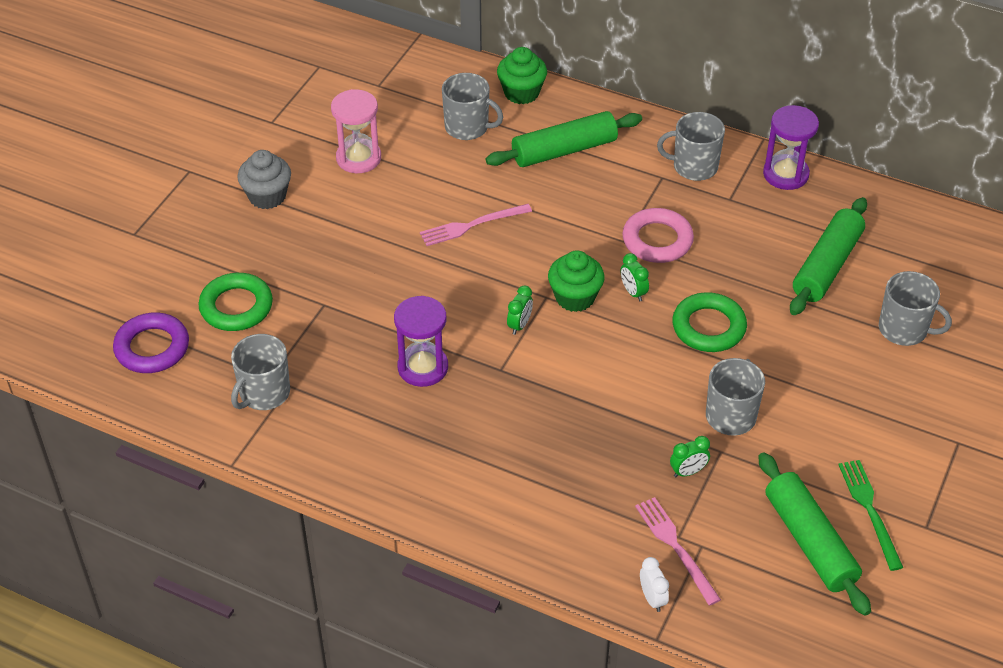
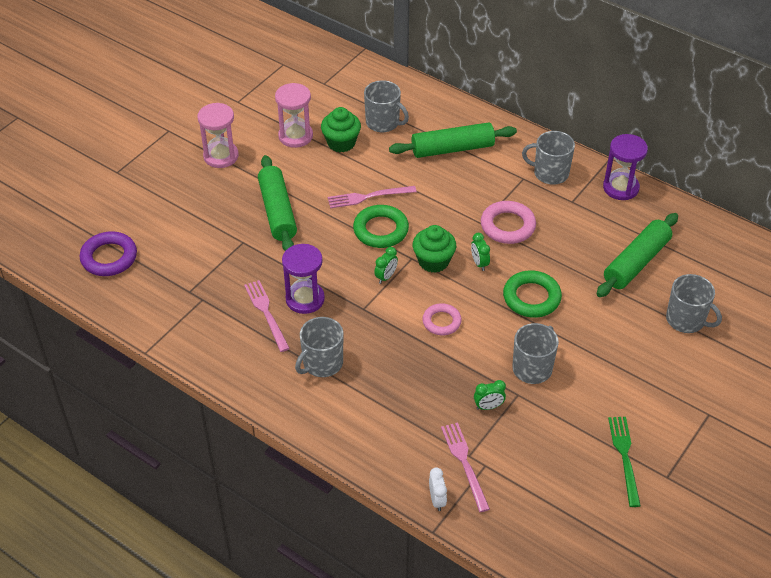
camera: 10 degrees right, 0 degrees up
green ring [199,273,273,331] -> green ring moved to [353,205,409,248]
grey mug [231,334,290,410] -> grey mug moved to [295,317,343,377]
grey cupcake [237,150,291,209] -> pink hourglass [198,103,239,168]
green cupcake [497,47,547,104] -> green cupcake moved to [321,107,361,152]
green rolling pin [758,452,871,616] -> green rolling pin moved to [258,155,297,251]
none -> pink fork [244,280,290,352]
none -> pink ring [422,303,462,335]

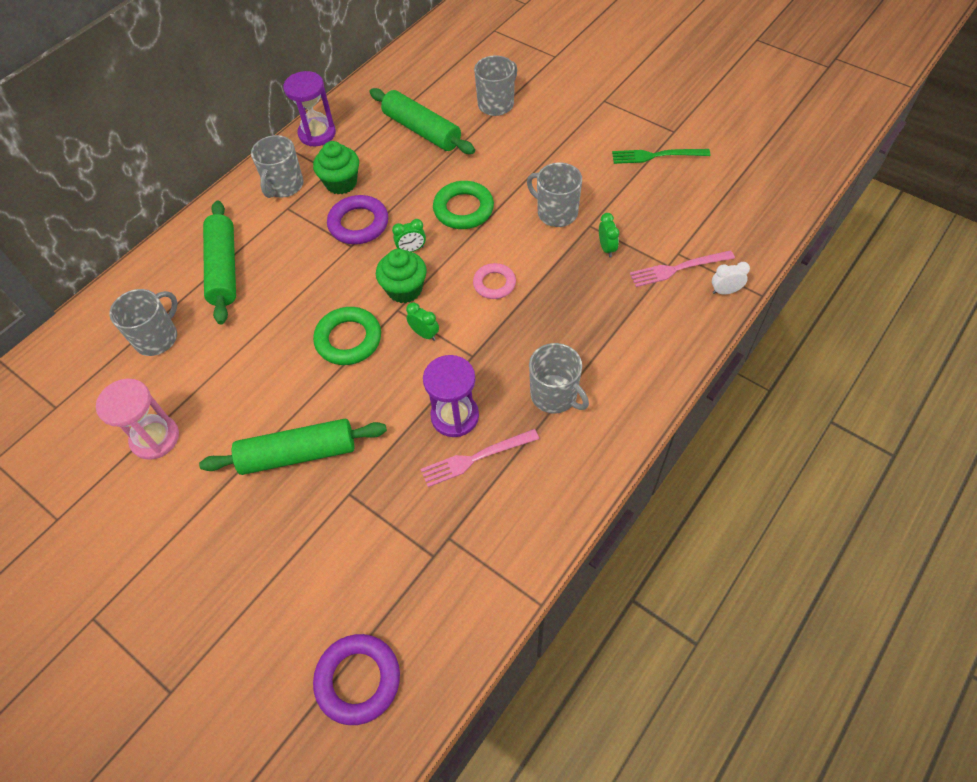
camera: 85 degrees left, 10 degrees up
pink hourglass [198,103,239,168] -> none
green cupcake [321,107,361,152] -> green cupcake moved to [313,141,359,194]
pink fork [328,186,417,208] -> none
pink ring [481,201,536,244] -> purple ring [327,195,388,244]

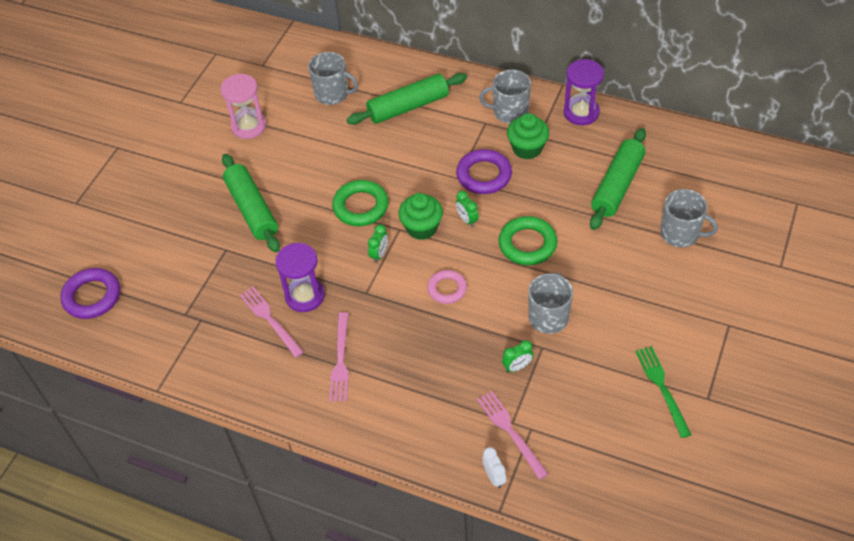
camera: 75 degrees right, 5 degrees down
grey mug [529,343,589,413] -> pink fork [329,312,349,401]

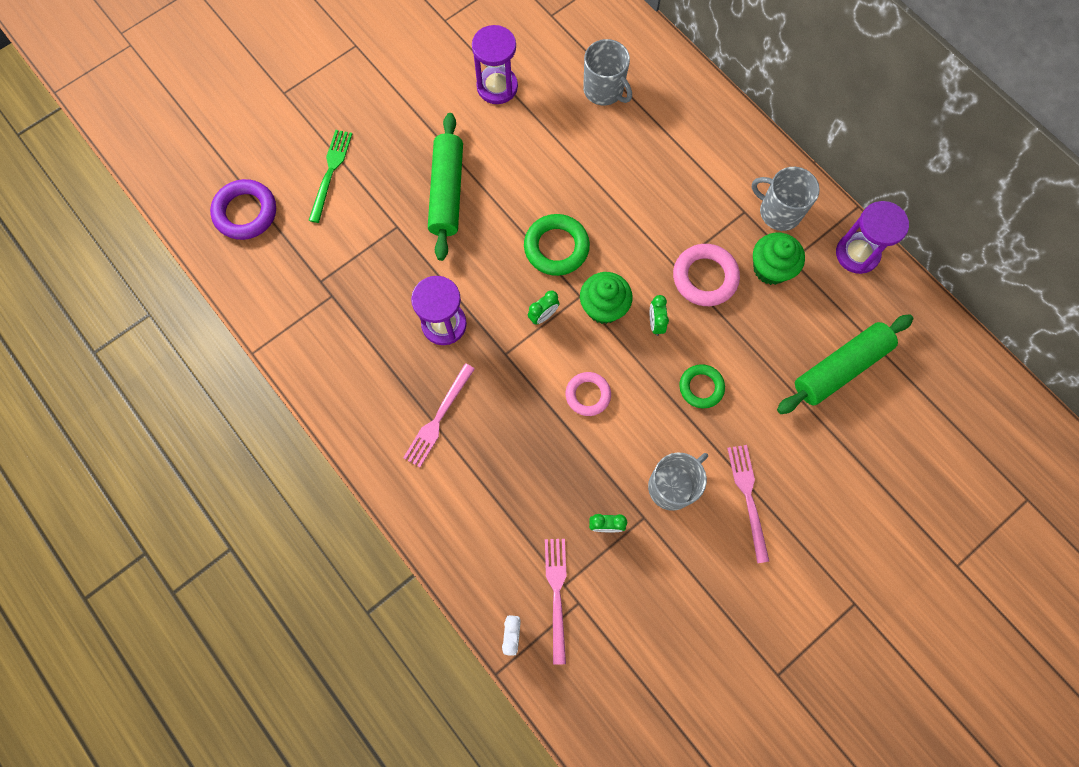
camera: 25 degrees right, 20 degrees up
pink hourglass [220,74,266,139] -> purple hourglass [472,25,518,104]
pink fork [240,287,304,358] -> pink fork moved to [727,445,769,563]
green rolling pin [347,73,467,125] -> none
purple ring [456,149,512,194] -> pink ring [673,244,740,306]
green ring [499,216,557,265] -> green ring [679,364,725,408], size x0.66
green fork [635,346,692,438] -> green fork moved to [308,130,352,223]
grey mug [660,189,718,247] -> none

